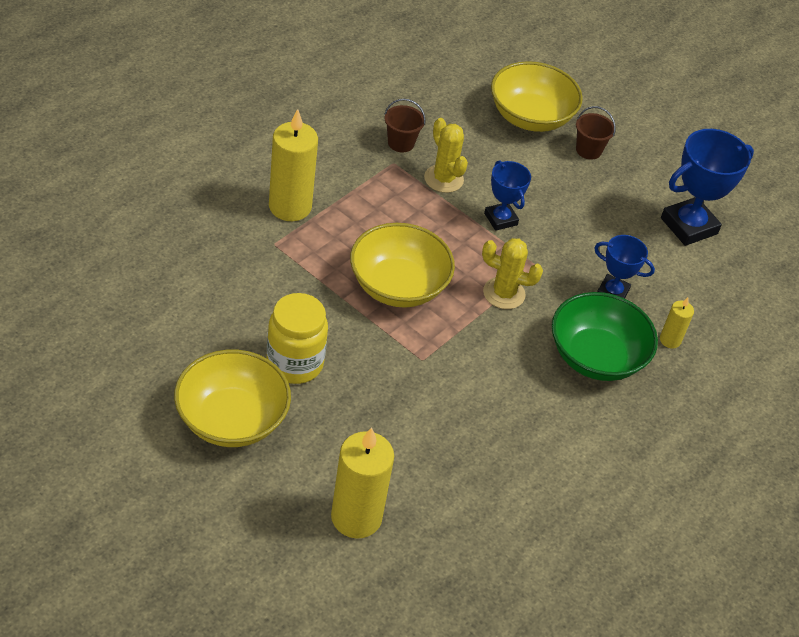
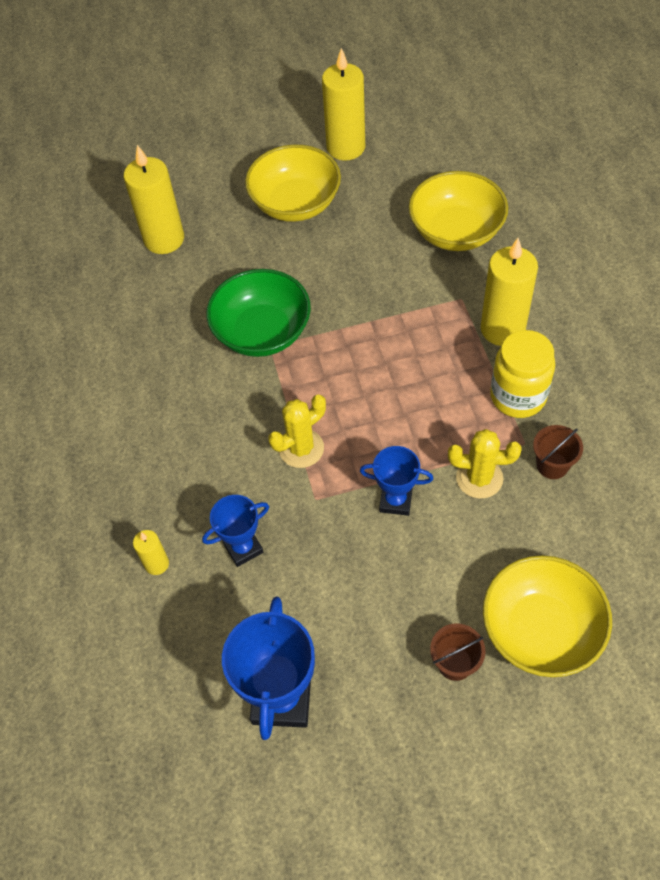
camera: 135 degrees right, 10 degrees up
yellow jar [266,293,328,384] -> yellow jar moved to [490,330,555,418]
yellow bowl [350,223,455,308] -> yellow bowl moved to [409,171,508,251]
green bowl [552,292,658,381] -> green bowl moved to [206,269,311,357]
none -> yellow candle [322,48,365,161]

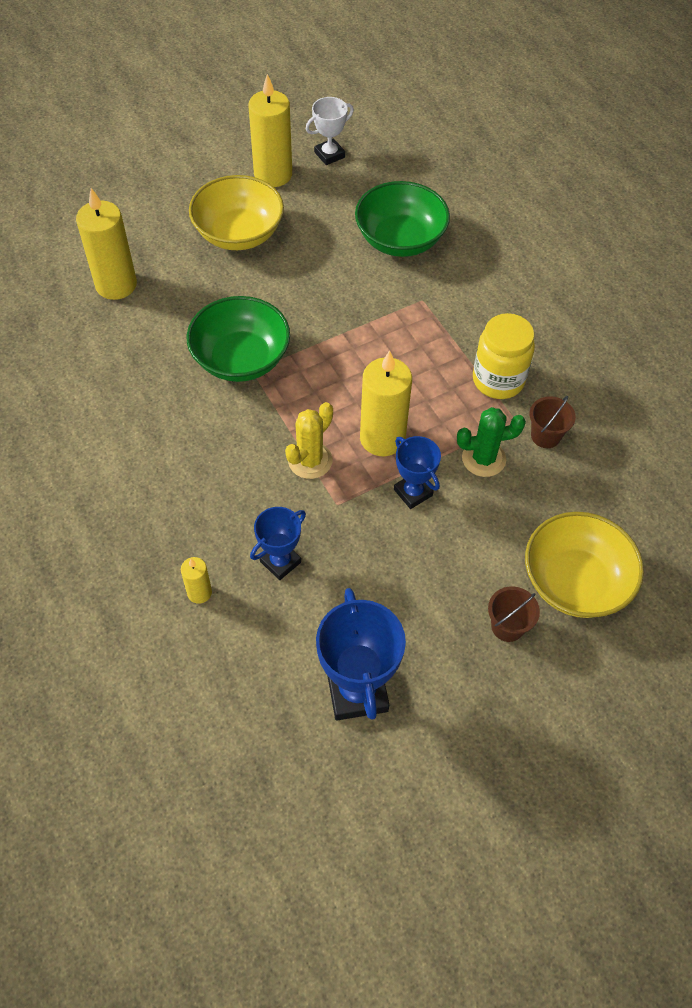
camera: 20 degrees left, 0 degrees up
blue trophy [360,446,433,516] -> blue trophy turned 60 degrees clockwise [394,436,441,509]
yellow bowl [409,171,508,251] -> green bowl [355,181,450,257]
yellow cactus [448,429,521,499] -> green cactus [457,407,526,477]
yellow candle [481,238,538,346] -> yellow candle moved to [360,350,412,456]
none -> white trophy [306,97,354,165]

